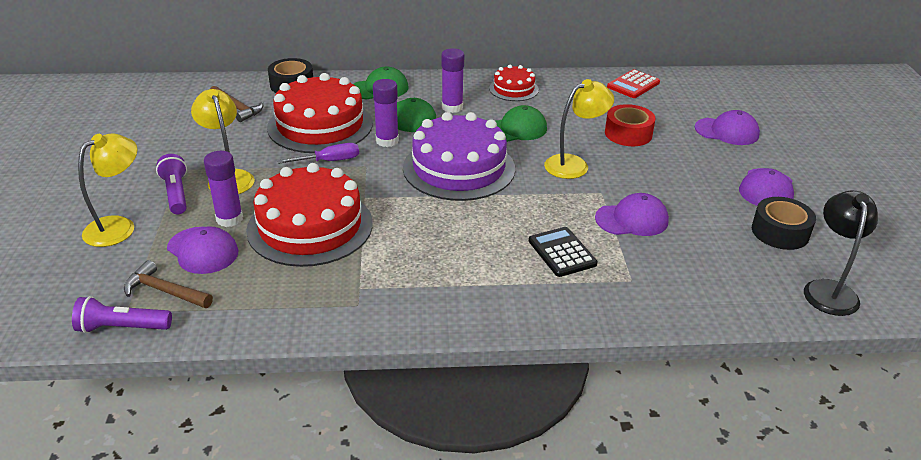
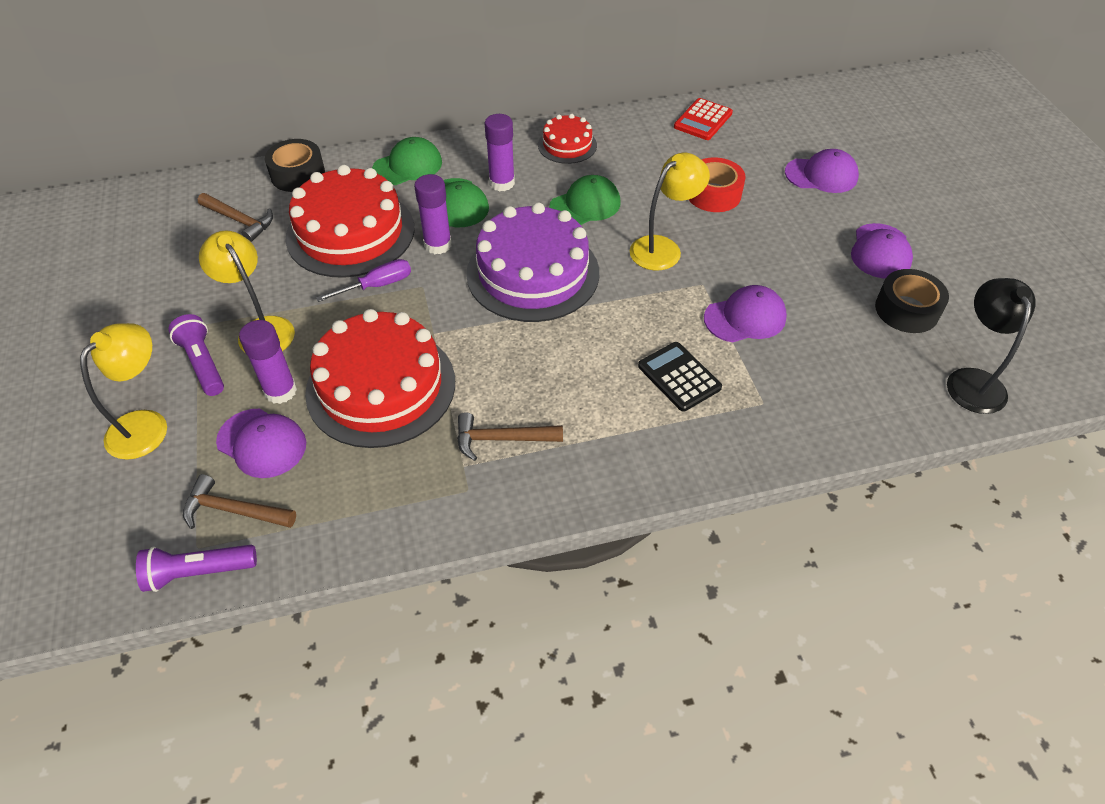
camera: 10 degrees left, 15 degrees up
none -> brown hammer [457,412,563,461]

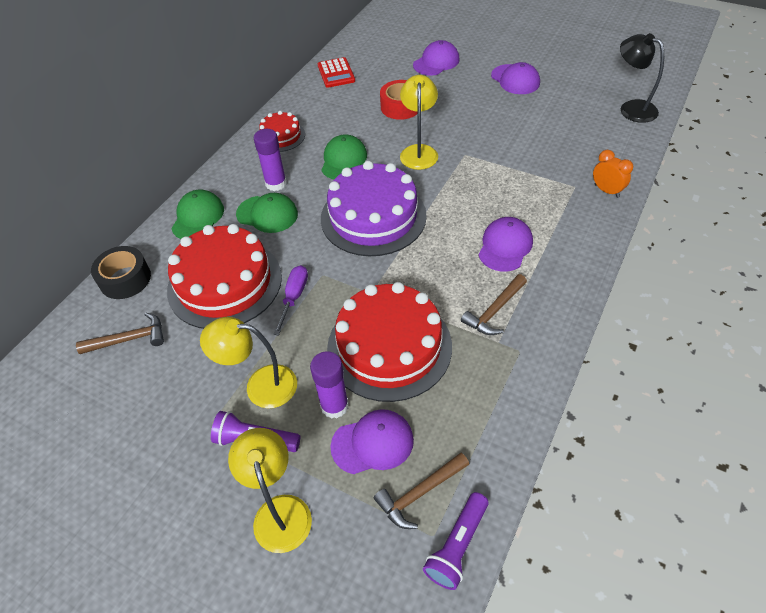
camera: 45 degrees left, 0 degrees up
purple glue stick [414,174,452,254] -> none
black calculator [638,342,722,412] -> none
purple cap [704,285,787,342] -> purple cap moved to [478,217,533,272]
black tape [875,269,949,333] -> none
none -> orange clock [593,150,633,198]

